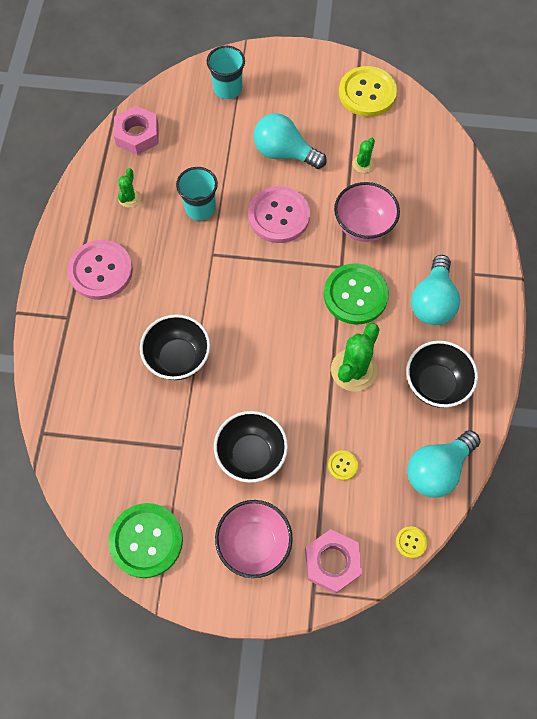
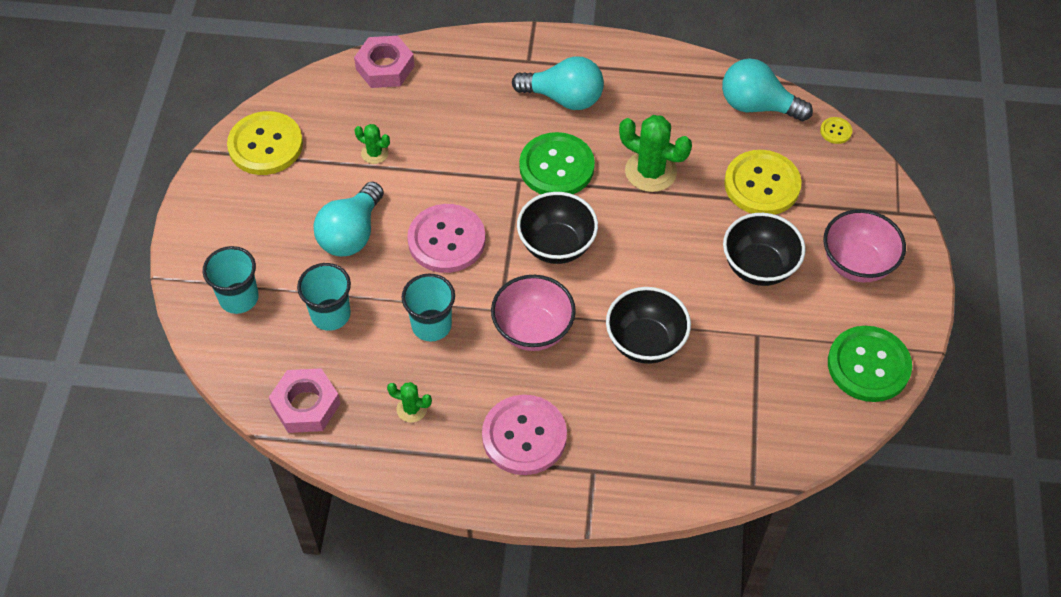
camera: 90 degrees left, 10 degrees down
pink nut [305,529,362,594] -> pink nut moved to [354,36,415,88]
yellow button [328,450,358,480] -> yellow button [724,150,802,215], size x2.35
pink bowl [334,182,400,242] -> pink bowl moved to [491,275,576,351]
black bowl [406,340,478,408] -> black bowl moved to [517,192,598,264]
turquoise light bulb [407,430,480,498] -> turquoise light bulb turned 150 degrees clockwise [722,59,813,121]
none -> turquoise cup [297,263,351,331]

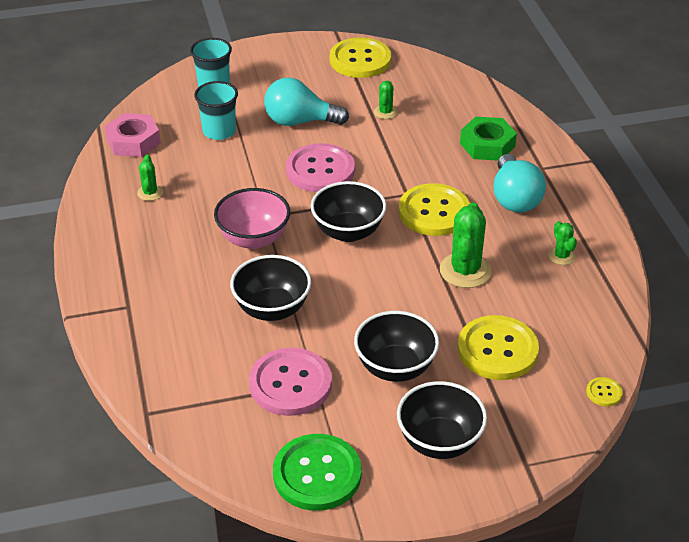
camera: 70 degrees right, 15 degrees down
pink nut [354,36,415,88] -> none
turquoise cup [402,273,455,342] -> none
pink button [482,395,567,475] -> pink button moved to [249,348,332,416]
green button [519,132,595,194] -> yellow button [399,183,470,236]
turquoise light bulb [722,59,813,121] -> none
pink bowl [823,209,906,282] -> black bowl [397,381,487,459]
none -> green nut [460,117,517,160]
none -> green cactus [548,221,577,265]

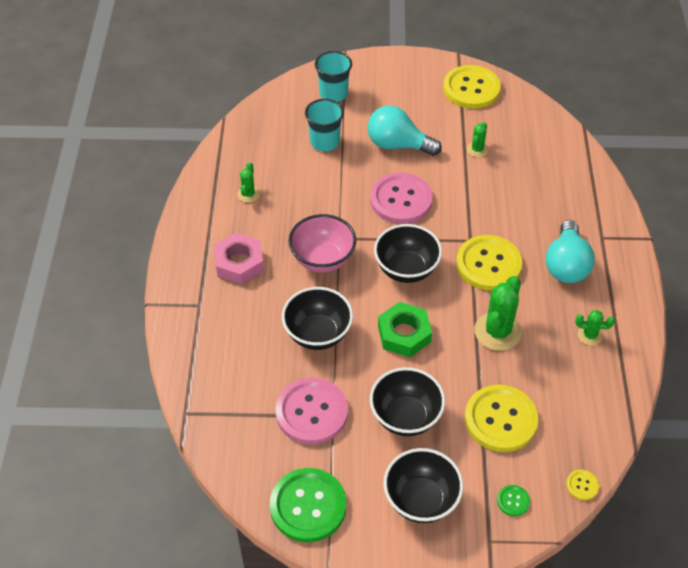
camera: 15 degrees right, 10 degrees up
pink nut [105,113,161,157] -> pink nut moved to [214,233,264,284]
green nut [460,117,517,160] -> green nut moved to [378,302,432,357]
green cactus [548,221,577,265] -> green cactus turned 75 degrees counterclockwise [575,310,615,345]
none -> green button [497,485,530,516]

